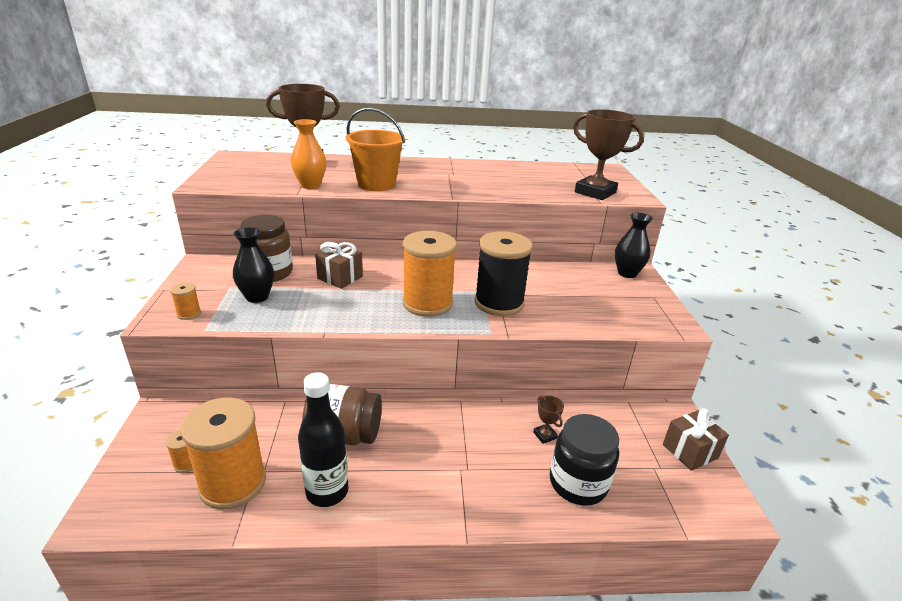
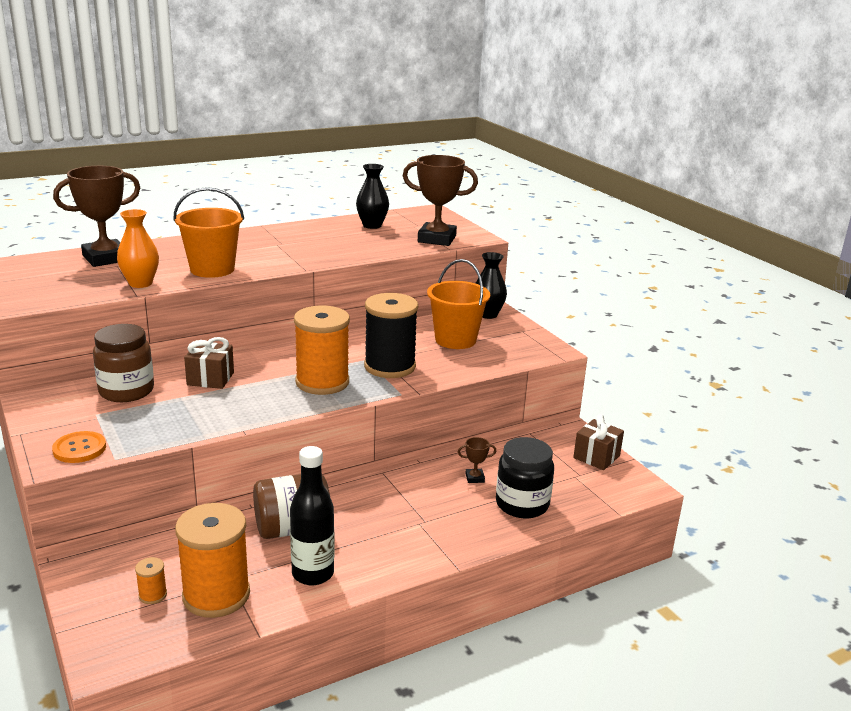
camera: 25 degrees left, 5 degrees down
orange spool [170,282,201,320] -> orange button [52,431,106,463]
black vase [233,227,274,303] -> black vase moved to [356,164,389,229]
brown trophy [533,396,564,444] -> brown trophy turned 45 degrees counterclockwise [458,437,496,483]
none -> orange bucket [427,259,490,349]

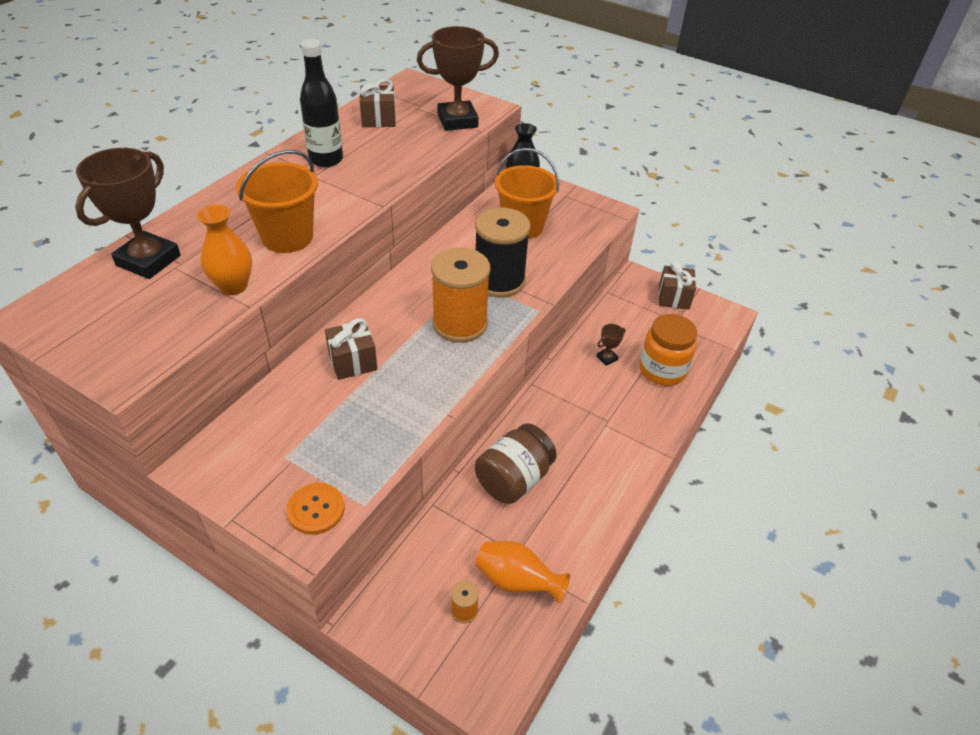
camera: 30 degrees left, 20 degrees up
brown jar [93,324,154,402] -> none
orange spool [175,503,250,618] -> orange vase [476,541,570,603]
black bottle [290,446,334,585] -> black bottle moved to [300,39,343,167]
black vase [356,164,389,229] -> brown gift [359,79,396,127]
black jar [496,437,554,519] -> orange jar [639,314,697,386]

